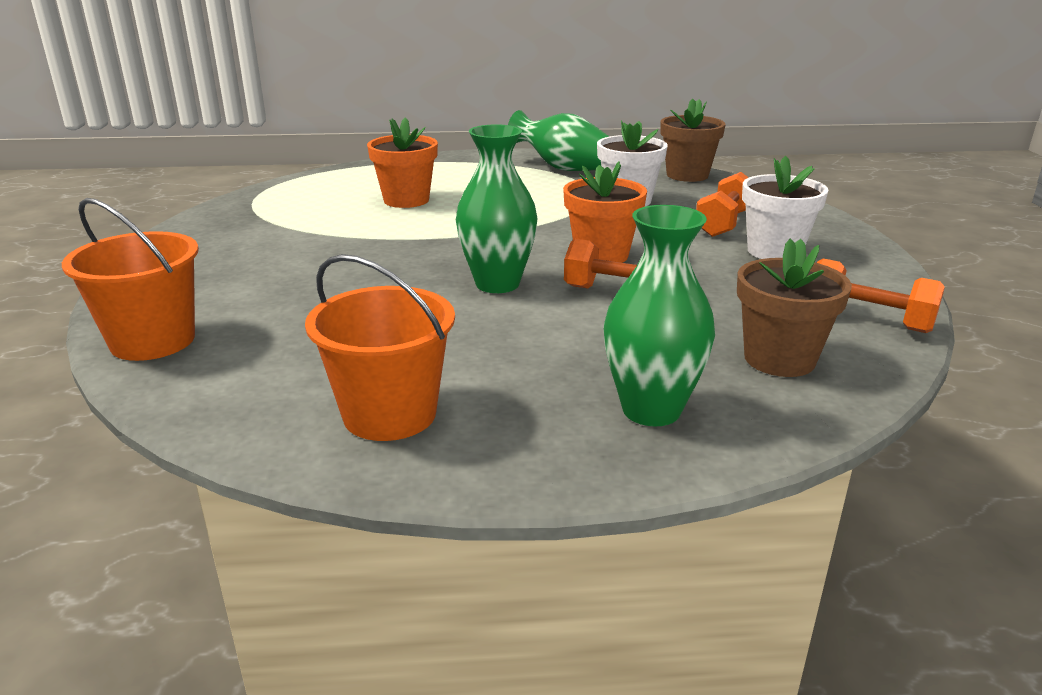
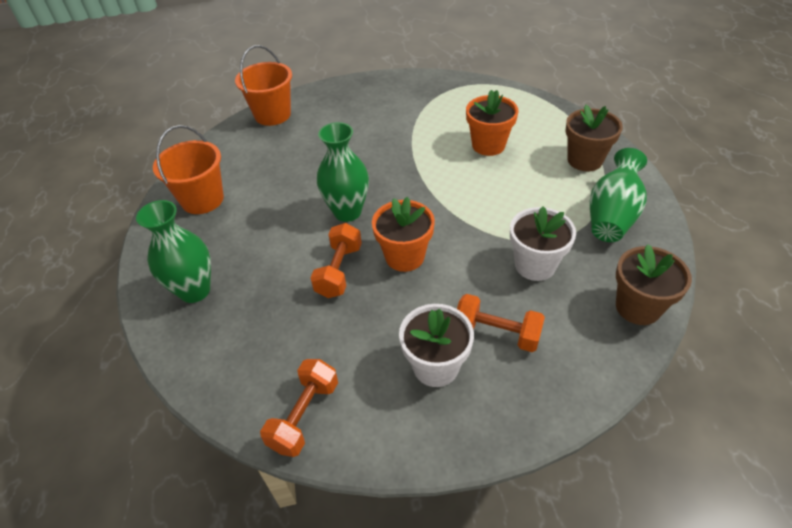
camera: 85 degrees right, 20 degrees up
brown flower pot [737,239,852,377] -> brown flower pot moved to [565,105,623,171]

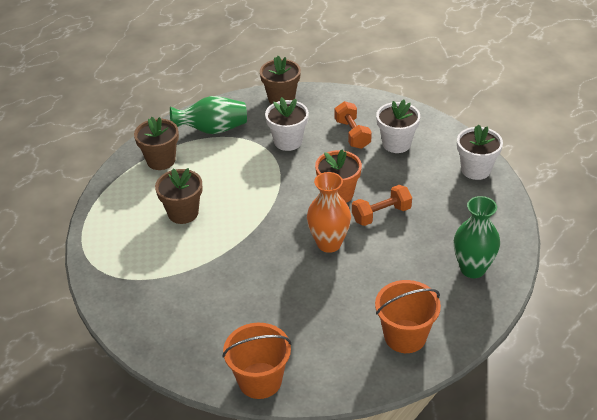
camera: 130 degrees left, 5 degrees down
orange dumbbell [260,359,338,457] -> white flower pot [457,125,503,180]
green vase [317,122,369,222] -> orange vase [307,172,351,253]
orange flower pot [466,90,519,156] -> brown flower pot [155,168,203,224]

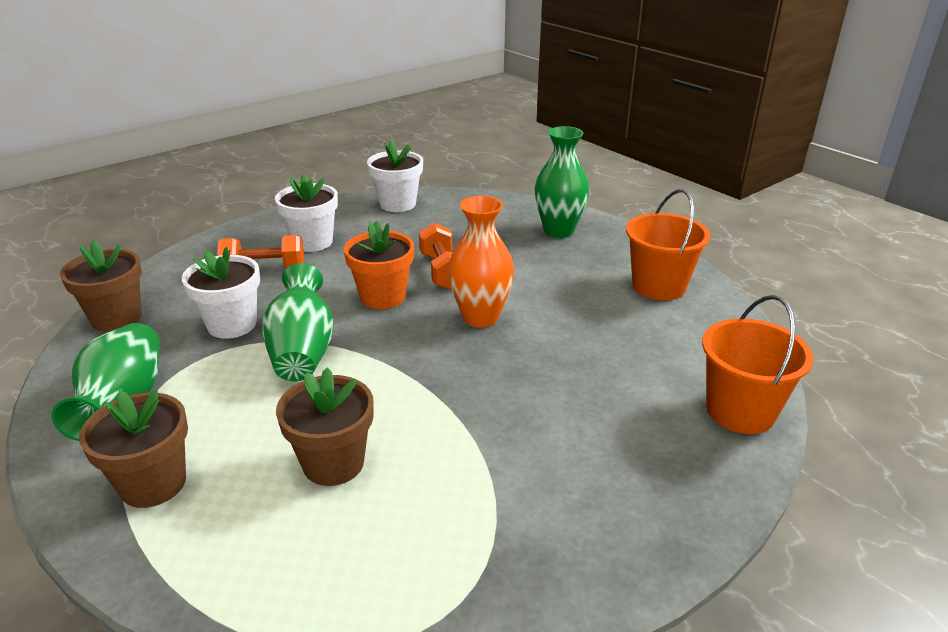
camera: 80 degrees left, 10 degrees down
none -> green vase [262,263,334,382]

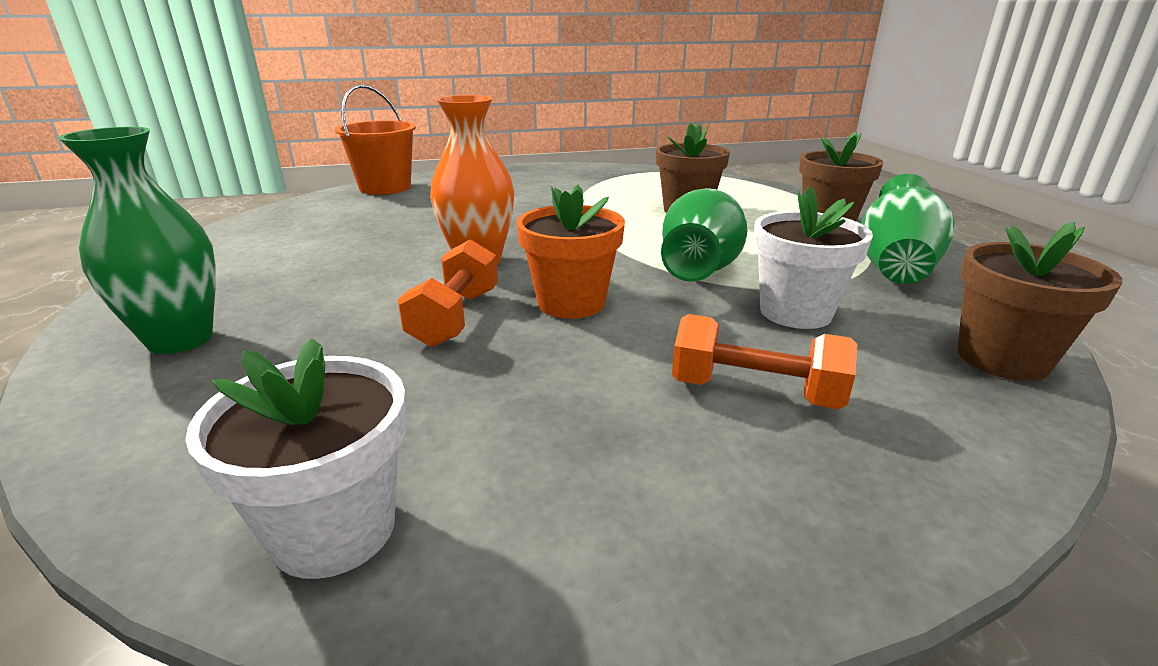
camera: 155 degrees left, 5 degrees down
white flower pot [275,174,338,252] -> none
orange bucket [626,189,710,300] -> none

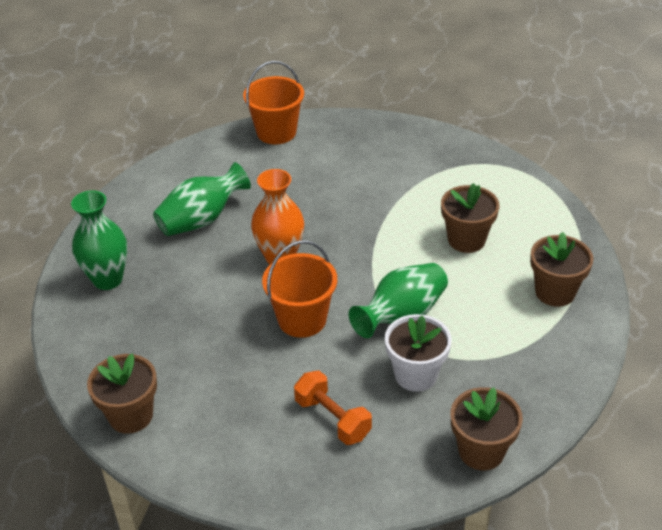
camera: 30 degrees right, 15 degrees up
white flower pot [185,338,407,579] -> brown flower pot [87,353,157,434]
orange dumbbell [397,239,498,347] -> none
orange flower pot [516,185,625,319] -> orange bucket [262,240,337,338]
green vase [861,174,955,284] -> green vase moved to [153,162,251,236]

